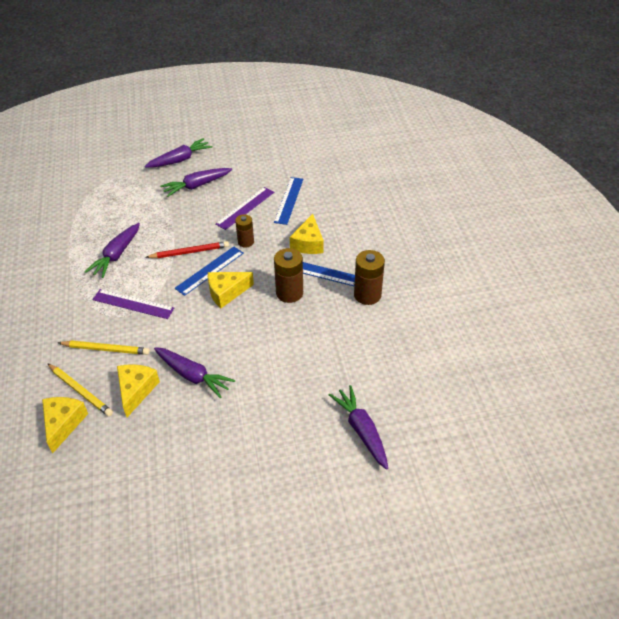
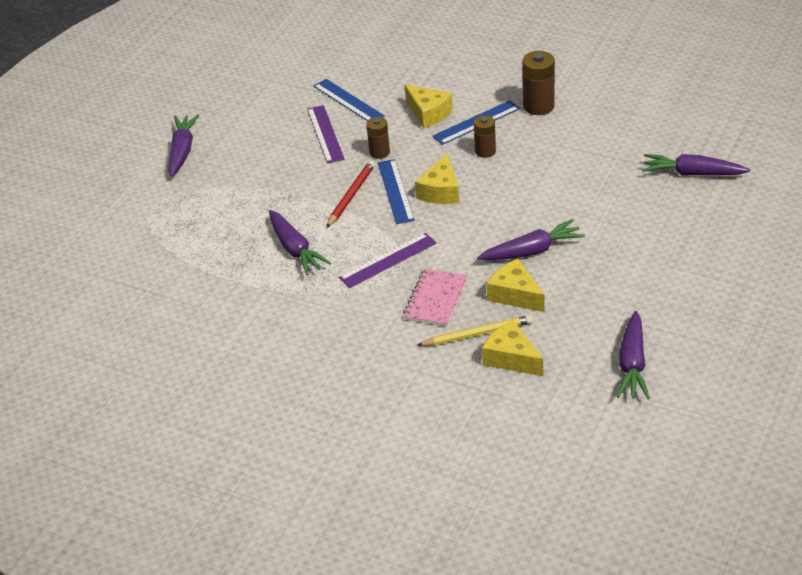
camera: 50 degrees left, 5 degrees down
yellow pencil [58,340,150,355] -> pink notebook [403,269,468,327]
purple carrot [160,168,232,197] -> purple carrot moved to [617,311,650,399]
brown battery [274,248,303,303] -> brown battery [474,115,496,158], size x0.64

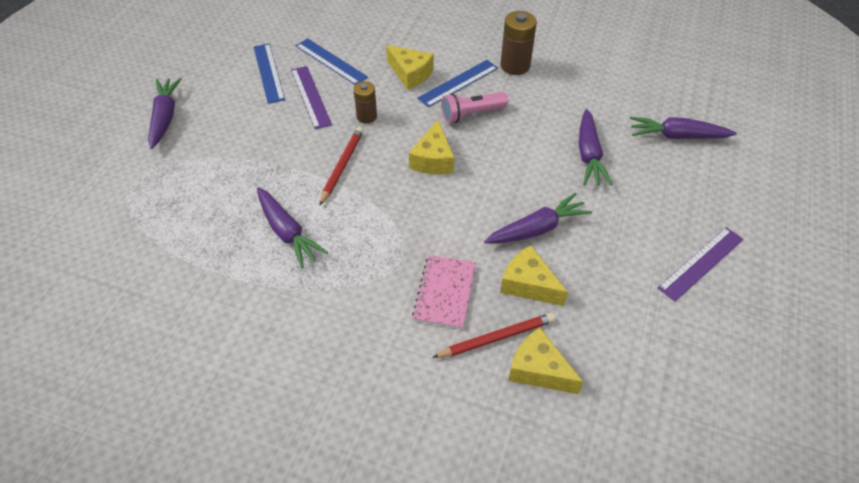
camera: 10 degrees left, 10 degrees up
purple ruler [339,233,437,288] -> purple ruler moved to [658,227,743,301]
blue ruler [378,159,415,224] -> blue ruler moved to [254,44,285,104]
yellow pencil [418,315,533,346] -> red pencil [432,313,555,358]
brown battery [474,115,496,158] -> pink flashlight [441,92,508,123]
purple carrot [617,311,650,399] -> purple carrot moved to [579,109,613,185]

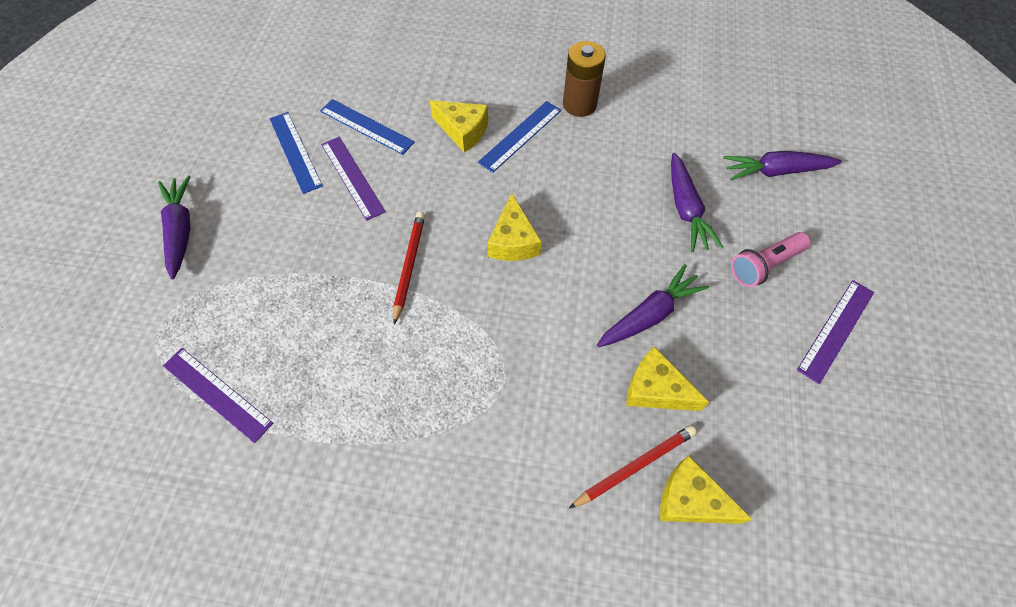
camera: 10 degrees left, 10 degrees up
purple carrot [257,187,328,268] -> none
brown battery [354,81,377,124] -> none
pink notebook [412,255,476,329] -> none
pink flashlight [441,92,508,123] -> pink flashlight moved to [731,232,811,287]
none -> purple ruler [163,348,273,443]

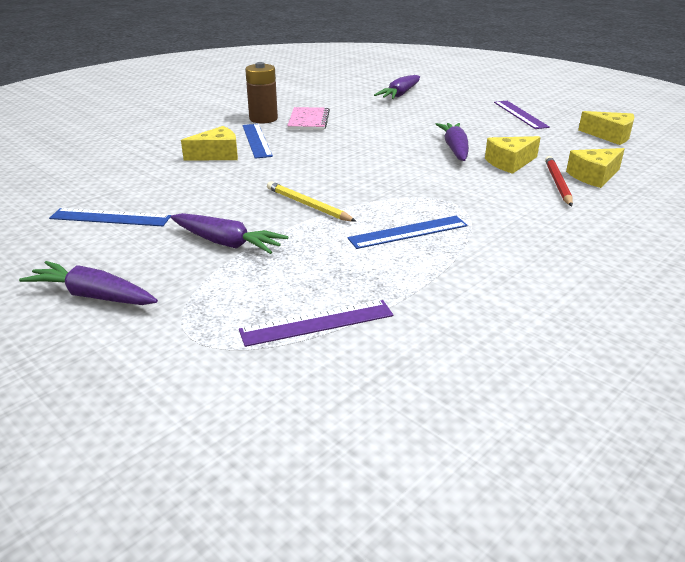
camera: 55 degrees left, 30 degrees down
blue ruler [320,99,415,155] -> blue ruler moved to [347,216,468,249]
purple ruler [321,137,386,221] -> none
red pencil [393,212,425,325] -> yellow pencil [267,181,357,222]
yellow cheese [487,193,542,261] -> yellow cheese moved to [578,111,634,145]
purple carrot [671,153,723,252] -> purple carrot moved to [170,213,288,254]
pink flashlight [731,232,811,287] -> none
none -> pink notebook [287,107,330,130]

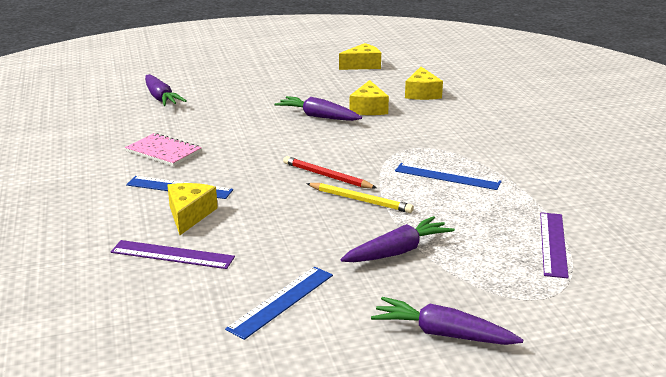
camera: 60 degrees left, 5 degrees down
purple carrot [19,261,158,305] -> purple carrot turned 60 degrees clockwise [371,297,523,345]
brown battery [245,62,278,123] -> none
yellow pencil [267,181,357,222] -> yellow pencil turned 135 degrees counterclockwise [306,183,414,213]
blue ruler [347,216,468,249] -> blue ruler turned 75 degrees counterclockwise [395,163,502,190]
purple ruler [494,101,550,129] -> purple ruler moved to [111,240,235,269]
red pencil [545,156,573,206] -> red pencil moved to [283,156,377,189]

